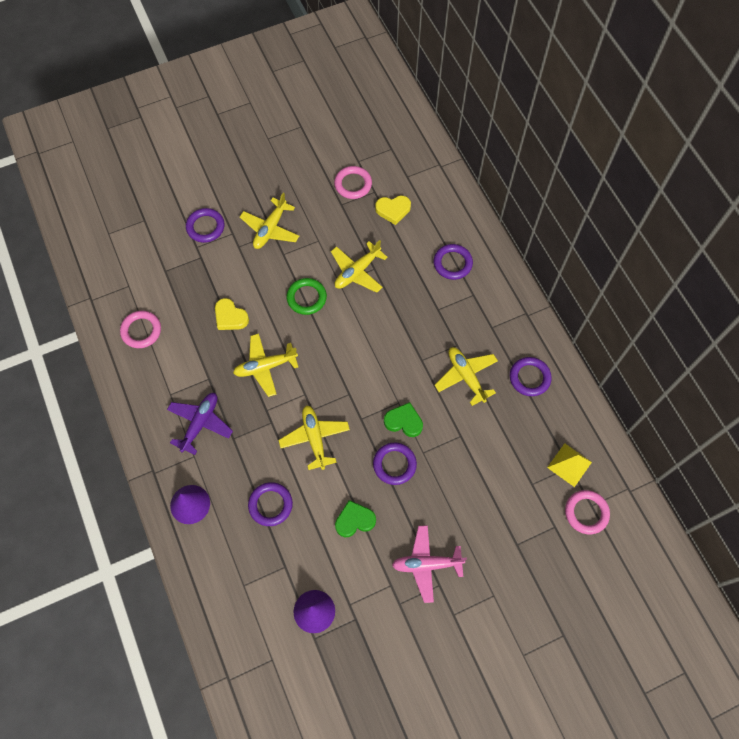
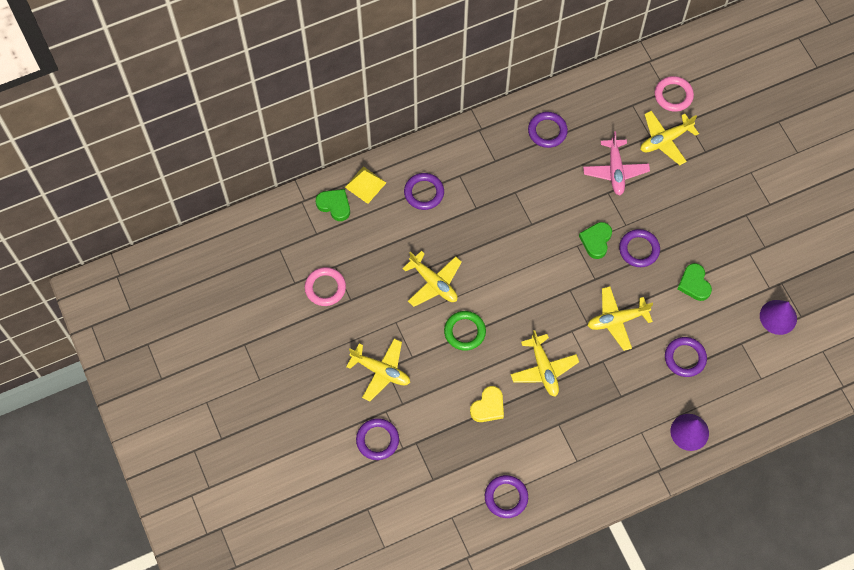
camera: 90 degrees left, 0 degrees up
pink ring [120,311,161,348] -> purple ring [485,475,528,518]
purple plane [167,393,233,455] -> none
yellow heart [375,196,411,225] -> none
pink plane [392,525,467,603] -> pink plane moved to [583,131,650,195]
yellow plane [434,347,498,406] -> yellow plane moved to [641,111,699,165]
yellow pyramid [547,443,592,487] -> yellow pyramid moved to [345,166,386,204]
none -> green heart [316,189,350,221]

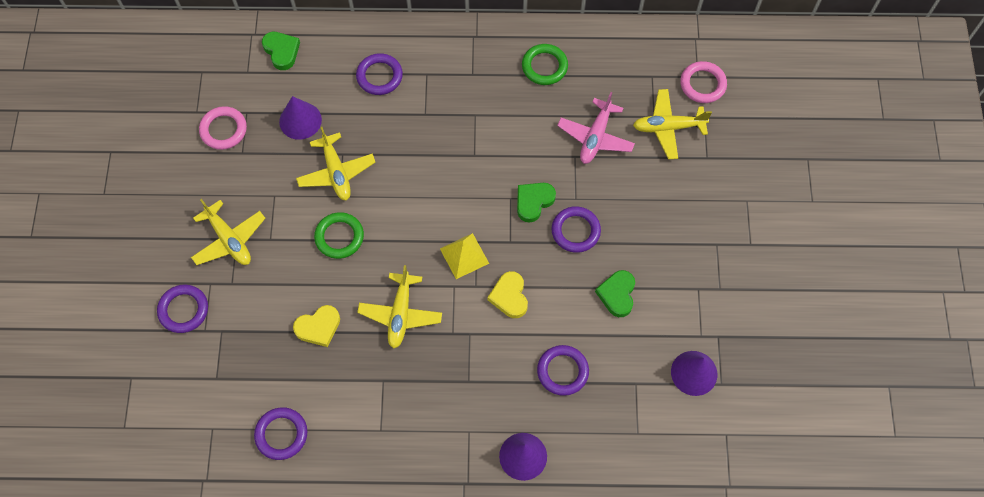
camera: 25 degrees right, 0 degrees up
yellow pyramid [345,166,386,204] -> yellow pyramid moved to [440,233,489,279]
purple ring [528,112,568,148] -> green ring [522,44,568,85]
yellow plane [587,286,653,351] -> yellow heart [488,271,528,318]
none -> purple cone [279,96,322,140]

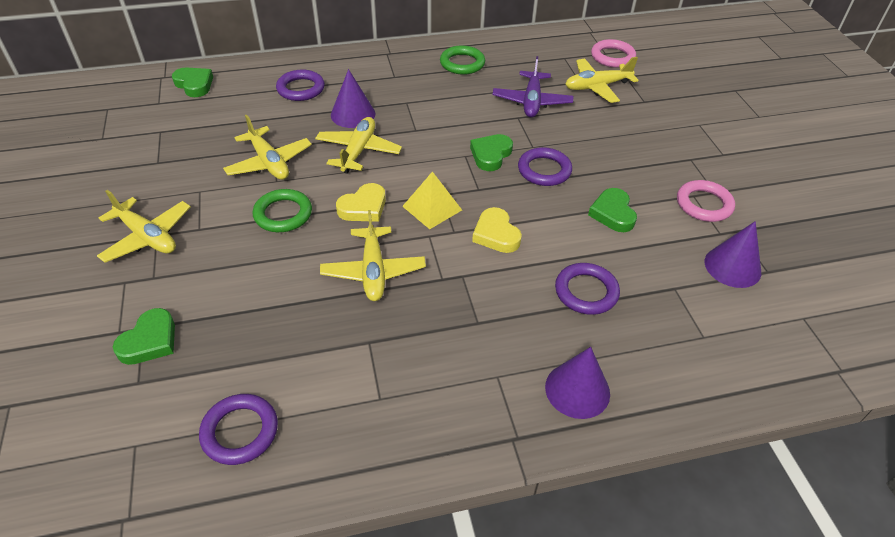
camera: 15 degrees left, 20 degrees down
purple ring [157,285,208,333] -> none
pink ring [199,106,247,150] -> pink ring moved to [677,180,735,222]
purple cone [279,96,322,140] -> purple cone moved to [331,69,376,128]
yellow heart [293,305,340,347] -> yellow heart moved to [336,183,386,222]
pink plane [557,92,635,164] -> purple plane [492,56,573,117]
none -> green heart [113,308,175,365]
none -> yellow plane [315,117,402,174]

